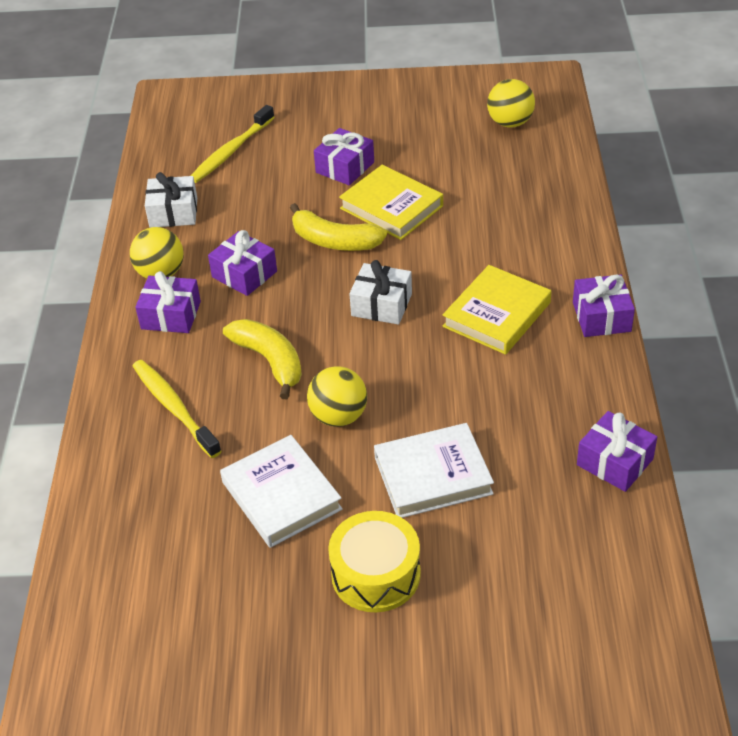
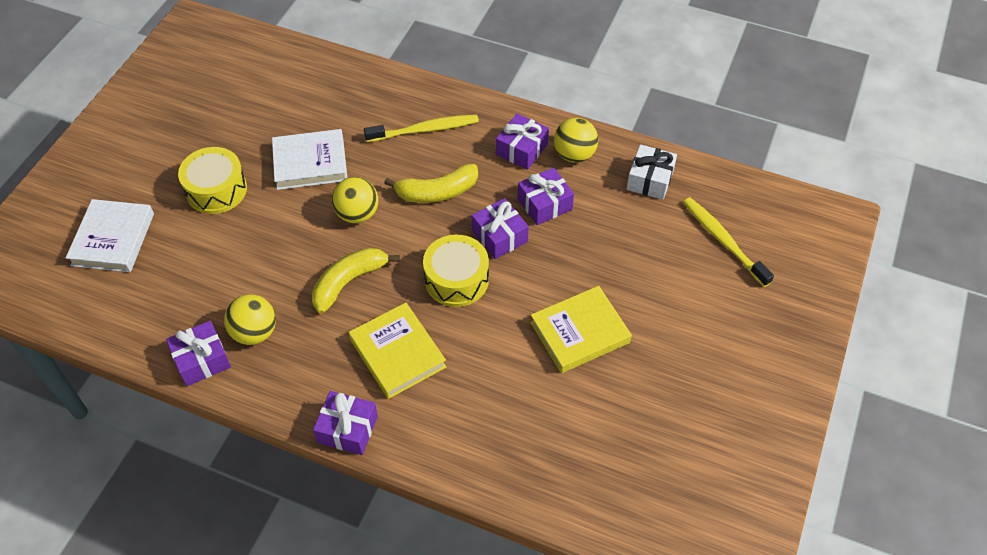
camera: 110 degrees right, 10 degrees up
yellow banana [290,203,387,251] -> yellow banana moved to [312,248,400,314]
purple gift [314,128,374,185] -> purple gift moved to [472,198,529,259]
white gift [349,260,412,325] -> yellow drum [423,235,489,307]
white book [374,423,494,518] -> white book moved to [66,199,154,272]
yellow ball [487,79,535,128] -> yellow ball moved to [224,295,276,345]

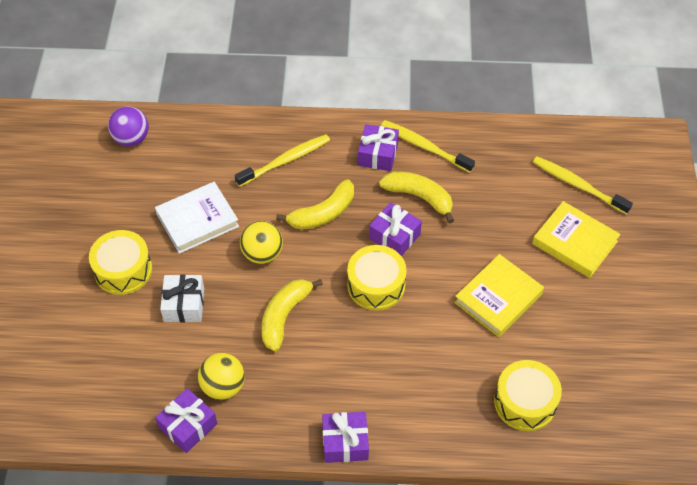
camera: 20 degrees left, 0 degrees up
white book [66,199,154,272] -> none
yellow book [349,303,446,399] -> yellow book moved to [532,201,621,278]
purple gift [518,168,574,225] -> yellow banana [379,172,454,223]
yellow ball [554,118,598,163] -> yellow toothbrush [381,120,475,173]
white gift [626,144,677,200] -> white gift moved to [160,274,204,323]
none -> purple ball [108,106,149,146]
none -> yellow drum [494,360,562,431]

